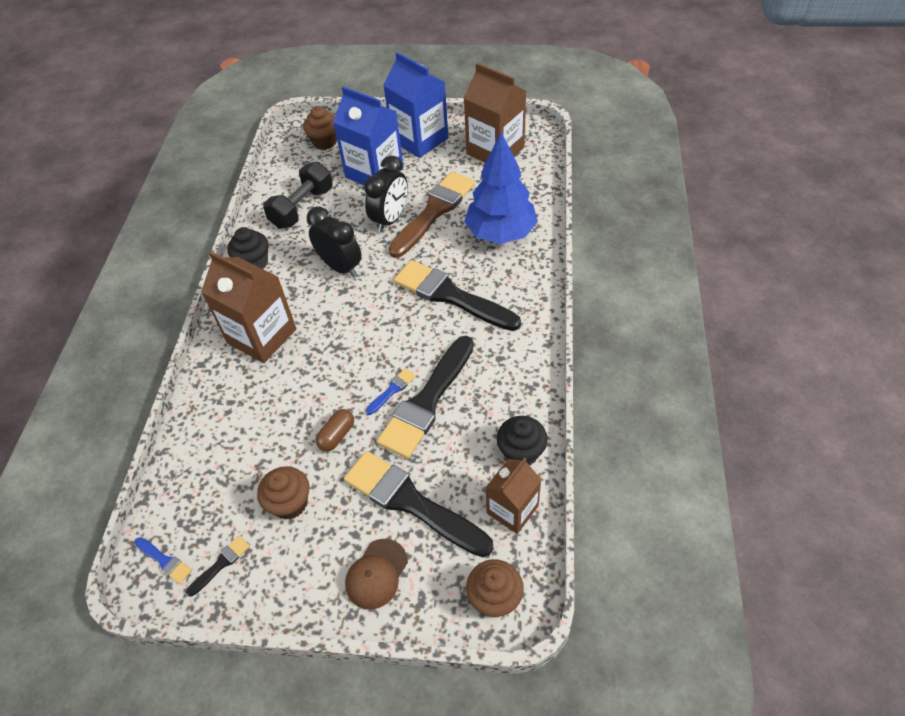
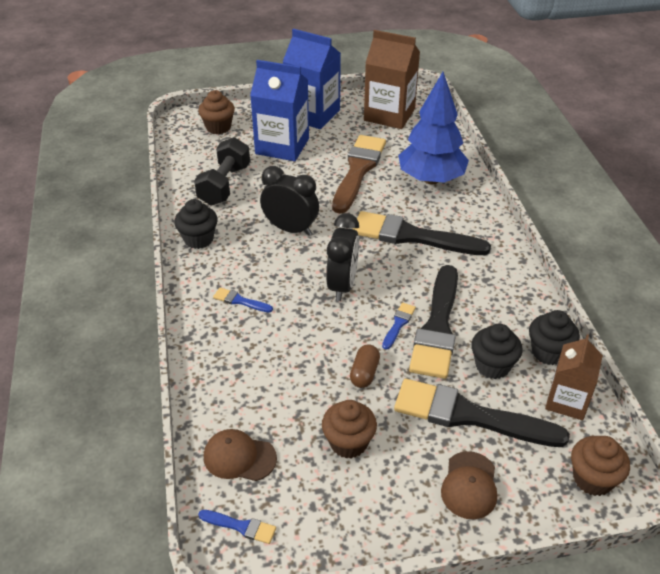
camera: 20 degrees left, 10 degrees down
black brush [186,536,250,597] -> none
brown carton [201,251,296,363] -> blue brush [213,288,273,313]
black clock [364,156,408,232] -> black clock moved to [326,213,359,301]
none -> brown cap [204,429,277,481]
none -> black cupcake [471,324,522,379]

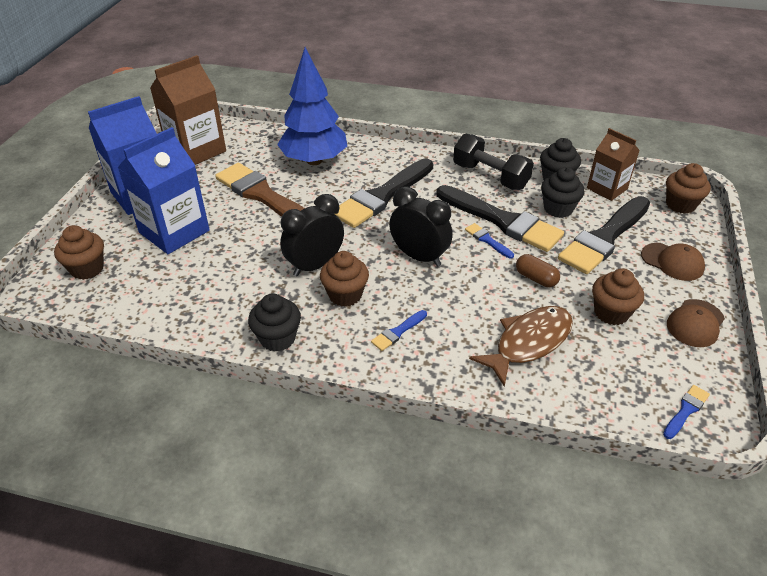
camera: 65 degrees left, 0 degrees up
black dumbbell [194,137,250,206] -> black dumbbell moved to [453,134,534,190]
brown cap [204,429,277,481] -> brown cap moved to [667,299,725,347]
none -> brown cupcake [320,251,369,307]
none -> brown fish [469,306,573,387]

